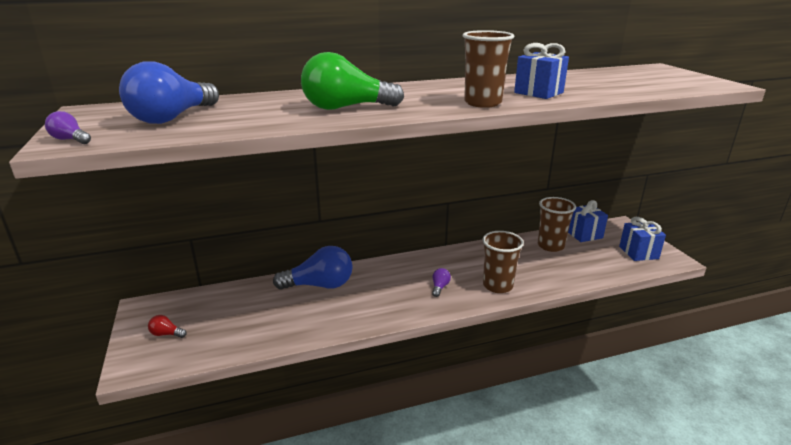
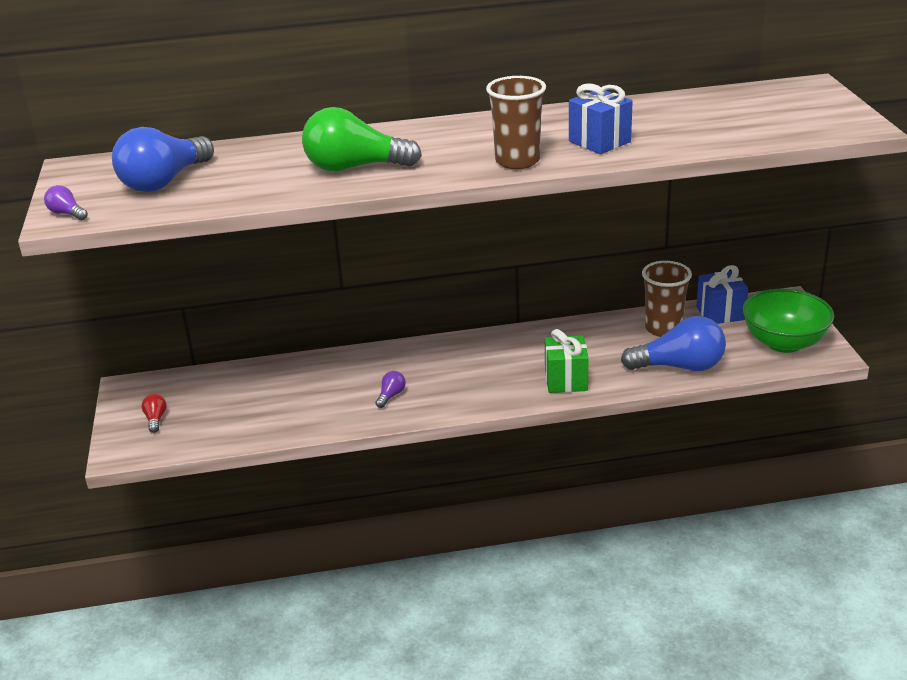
camera: 10 degrees right, 5 degrees up
red light bulb [148,315,187,338] -> red light bulb turned 60 degrees clockwise [142,394,166,433]
blue light bulb [273,246,353,290] -> blue light bulb moved to [621,316,726,371]
purple light bulb [432,268,451,297] -> purple light bulb moved to [376,371,406,408]
brown cup [482,231,524,293] -> green gift [545,329,589,393]
blue gift [619,217,666,261] -> green bowl [743,289,834,353]

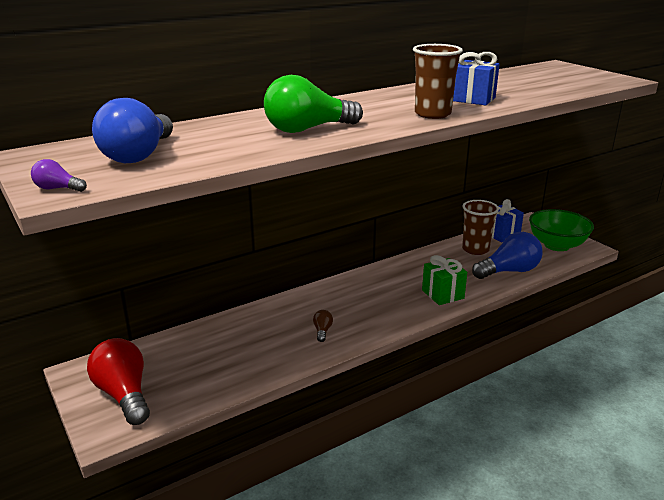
camera: 25 degrees left, 5 degrees down
red light bulb [142,394,166,433] -> red light bulb [87,338,150,425], size x2.33
purple light bulb [376,371,406,408] -> brown light bulb [313,310,333,342]

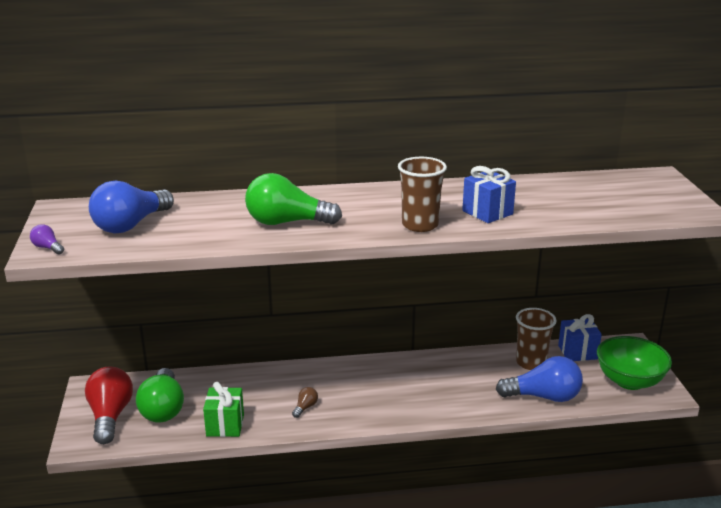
camera: 25 degrees right, 0 degrees up
green gift [422,255,467,305] -> green gift moved to [203,382,244,437]
none -> green light bulb [136,368,184,423]

